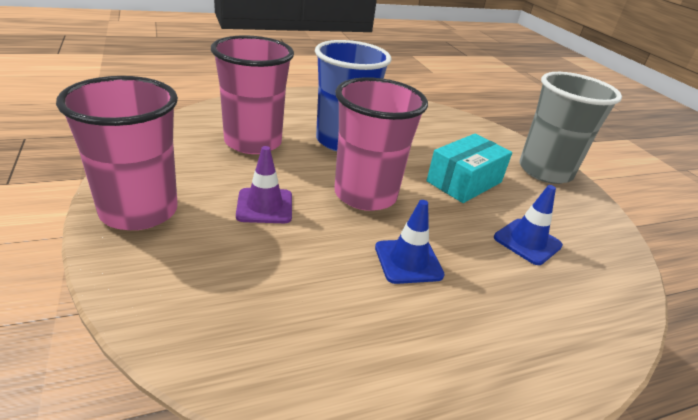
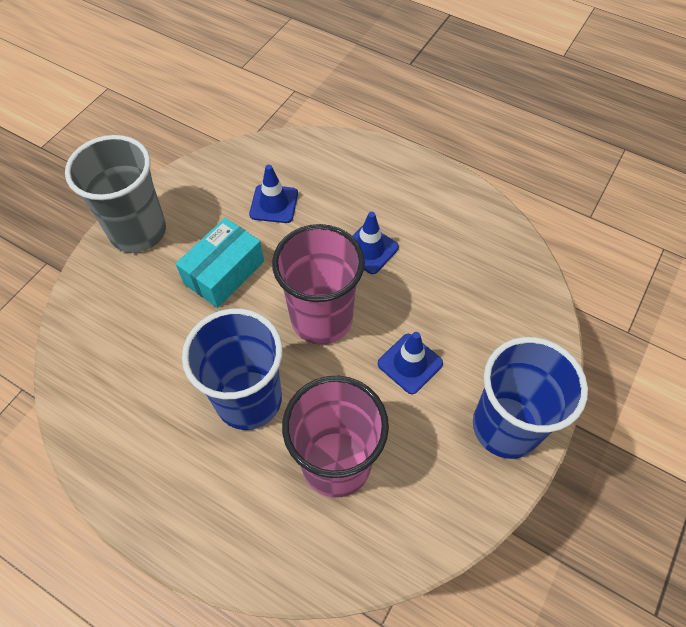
camera: 125 degrees left, 25 degrees up
pink cup [56,76,178,230] -> blue cup [473,337,588,459]
purple traffic cone [236,146,292,223] -> blue traffic cone [378,332,443,394]
turquoise box [426,134,512,203] -> turquoise box turned 60 degrees counterclockwise [176,218,264,308]

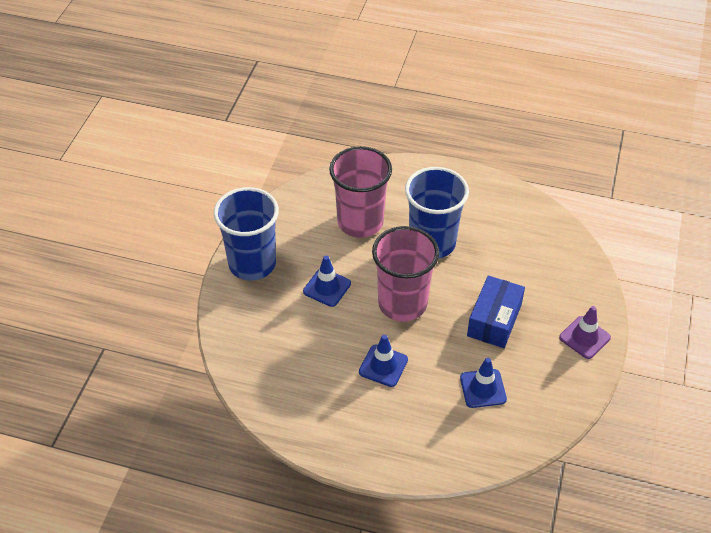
camera: 165 degrees right, 10 degrees down
grey cup [65,135,166,253] -> purple traffic cone [559,306,611,359]
turquoise box [176,218,264,308] -> blue box [467,275,525,348]

